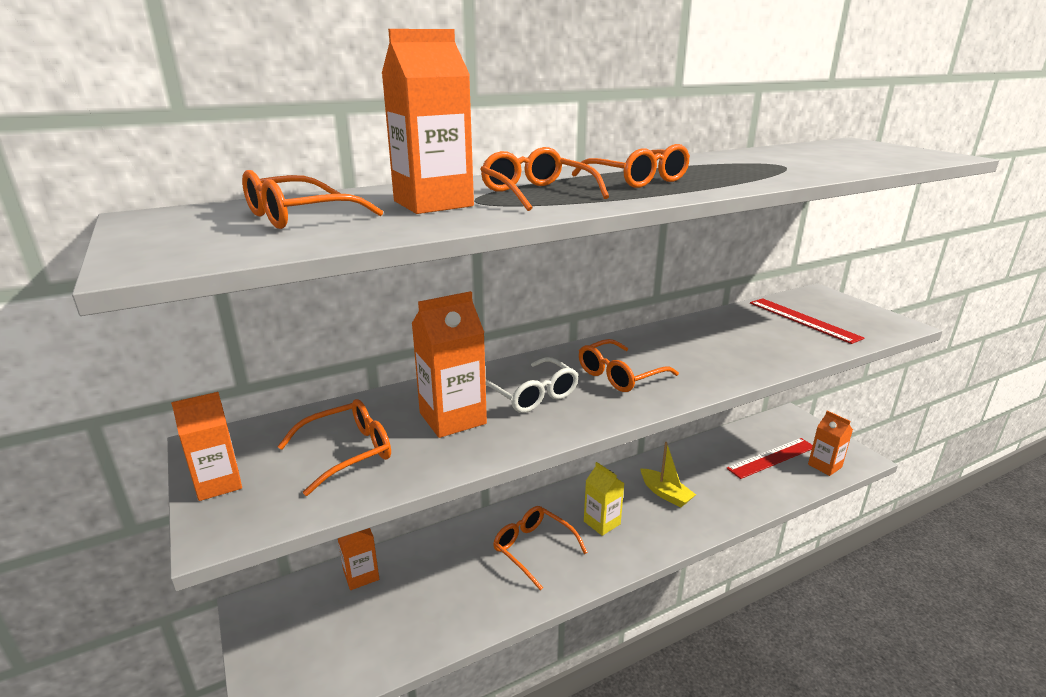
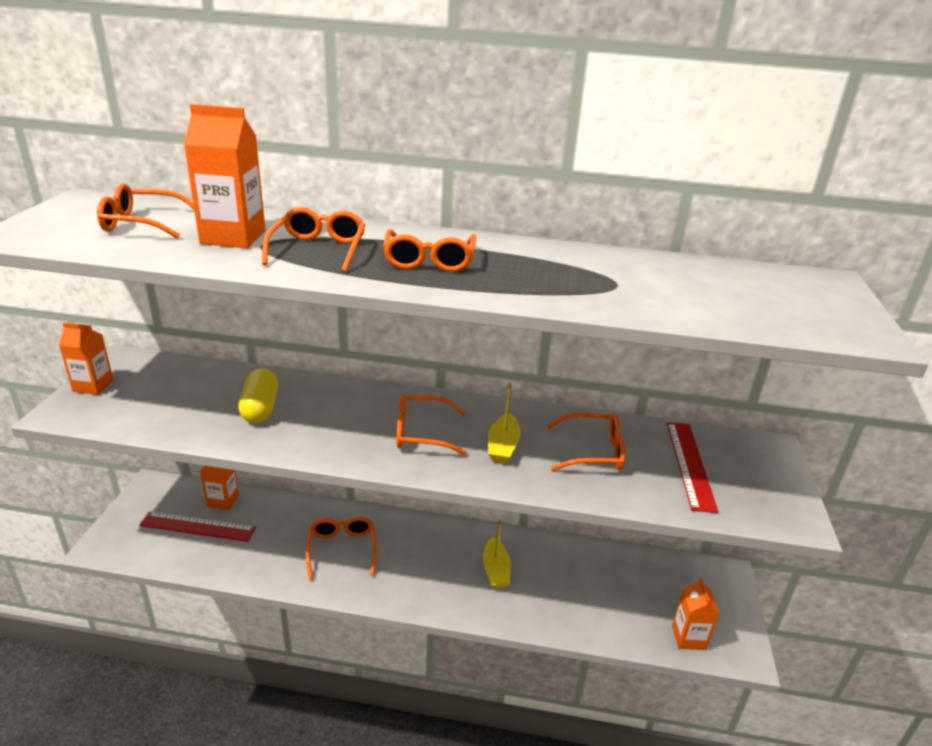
camera: 35 degrees right, 5 degrees up
orange glasses [277,399,391,496] -> orange glasses moved to [547,412,626,471]
orange carton [412,291,487,438] -> yellow capsule [238,368,278,423]
white glasses [485,357,579,413] -> none
yellow carton [584,462,625,536] -> none
red ruler [726,438,813,479] -> red ruler moved to [139,511,256,542]
none -> yellow boat [488,383,521,464]

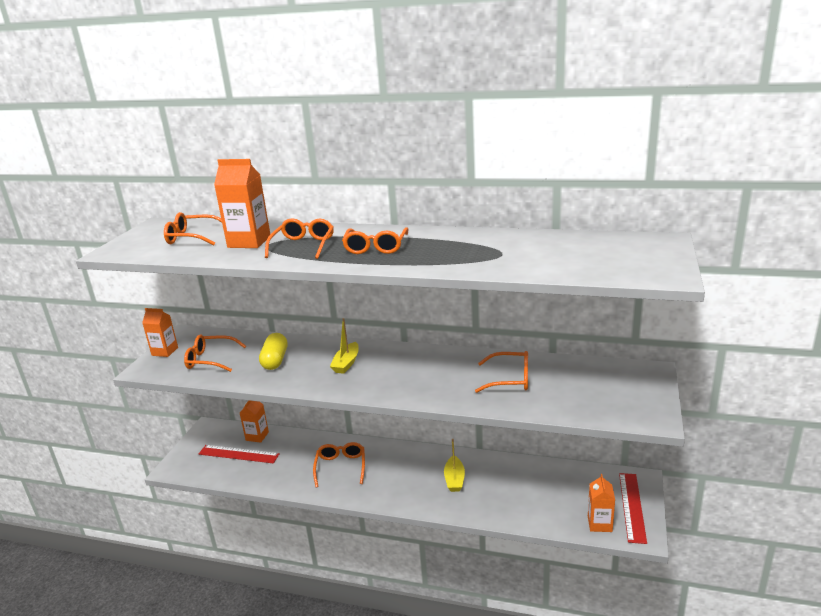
camera: 10 degrees right, 5 degrees down
orange glasses [397,394,467,456] -> orange glasses moved to [184,335,246,372]
yellow boat [488,383,521,464] -> yellow boat moved to [330,318,359,374]
red ruler [667,422,718,513] -> red ruler moved to [619,473,647,544]

